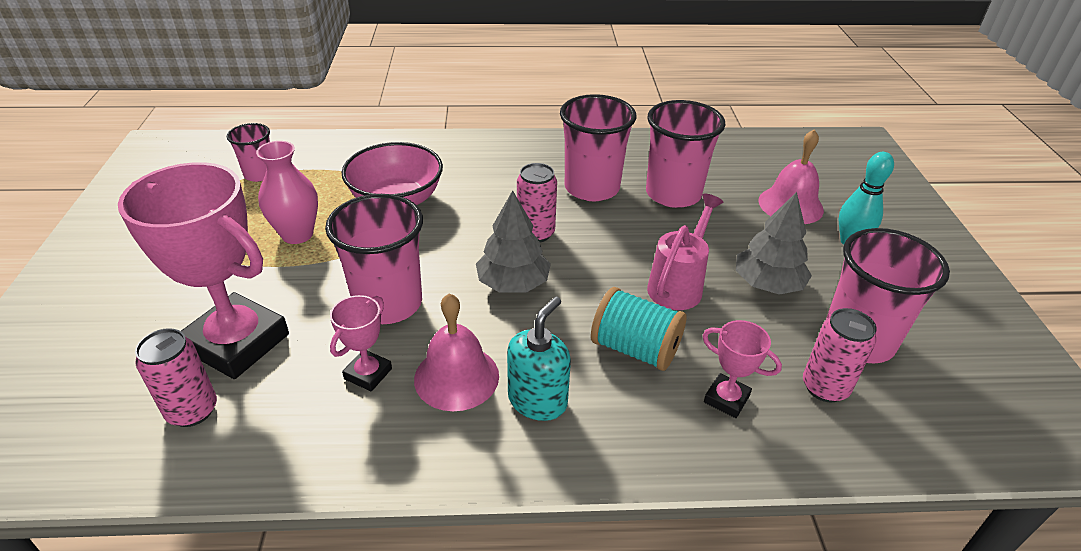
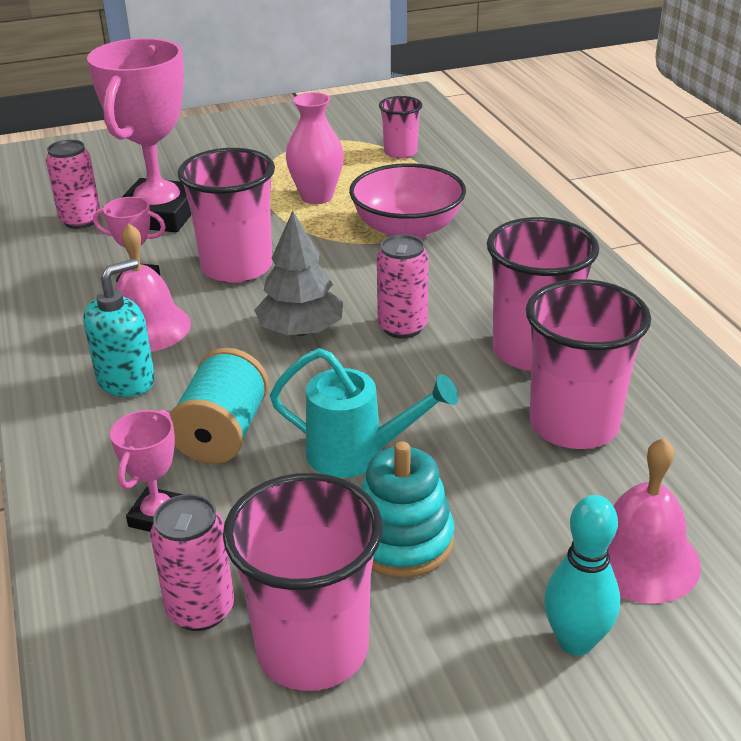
camera: 75 degrees right, 5 degrees down
turquoise soap dispenser [507,297,571,421] -> turquoise soap dispenser turned 60 degrees counterclockwise [83,259,155,397]
pink watering can [647,193,724,310] -> turquoise watering can [270,348,458,478]
grey tree [736,192,812,294] -> turquoise stacking toy [361,441,454,578]

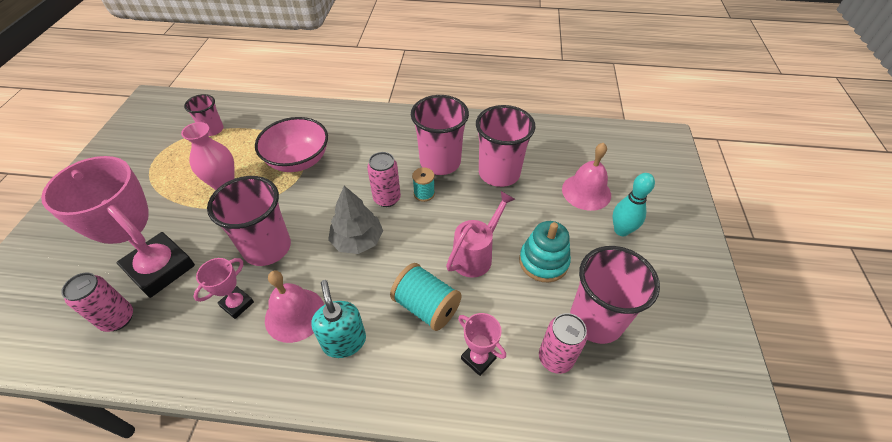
camera: 65 degrees left, 15 degrees up
turquoise watering can [270,348,458,478] -> pink watering can [446,191,515,278]
none -> turquoise spool [412,167,435,202]

